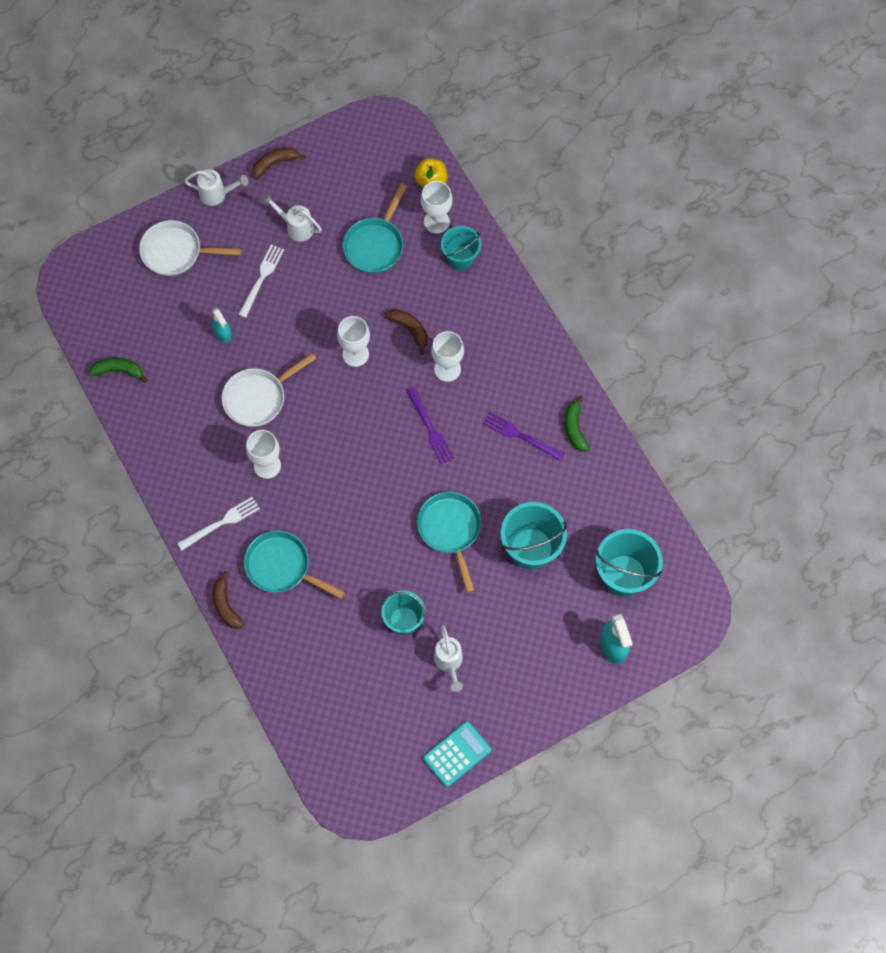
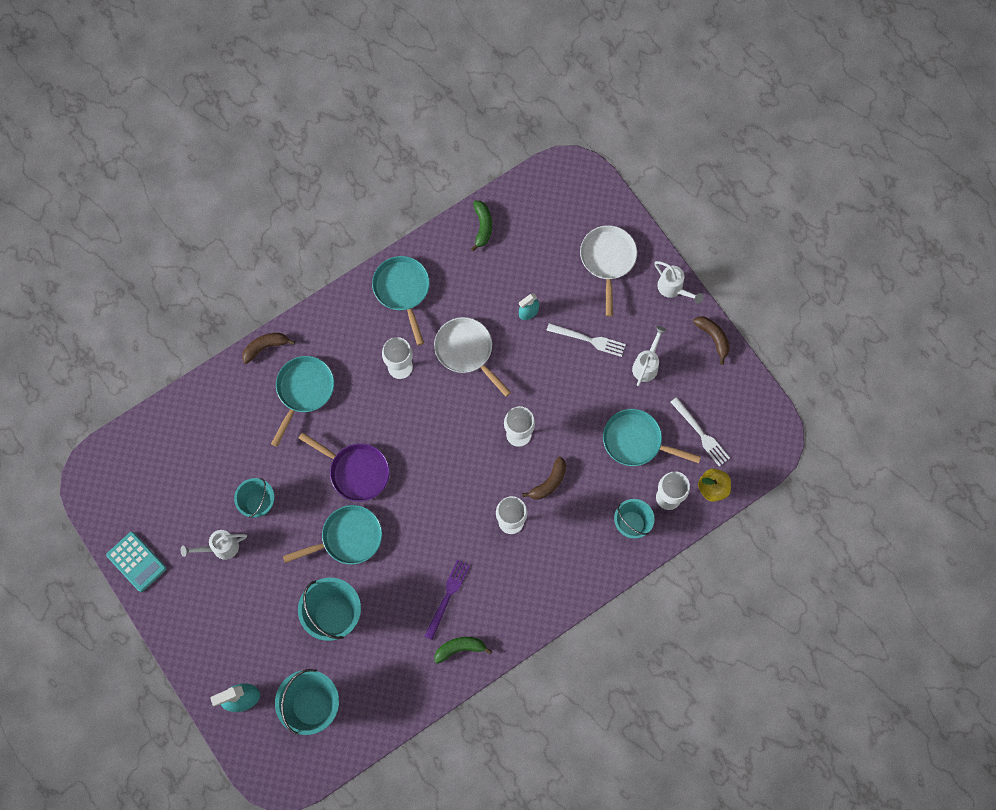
camera: 85 degrees right, 5 degrees up
white fork [177,497,260,550] -> white fork moved to [671,397,730,466]
white watering can [184,169,249,206] -> white watering can turned 45 degrees counterclockwise [654,261,703,304]
purple fork [406,387,454,464] -> none
none -> purple pan [299,432,390,502]
none -> turquoise pan [372,256,430,345]

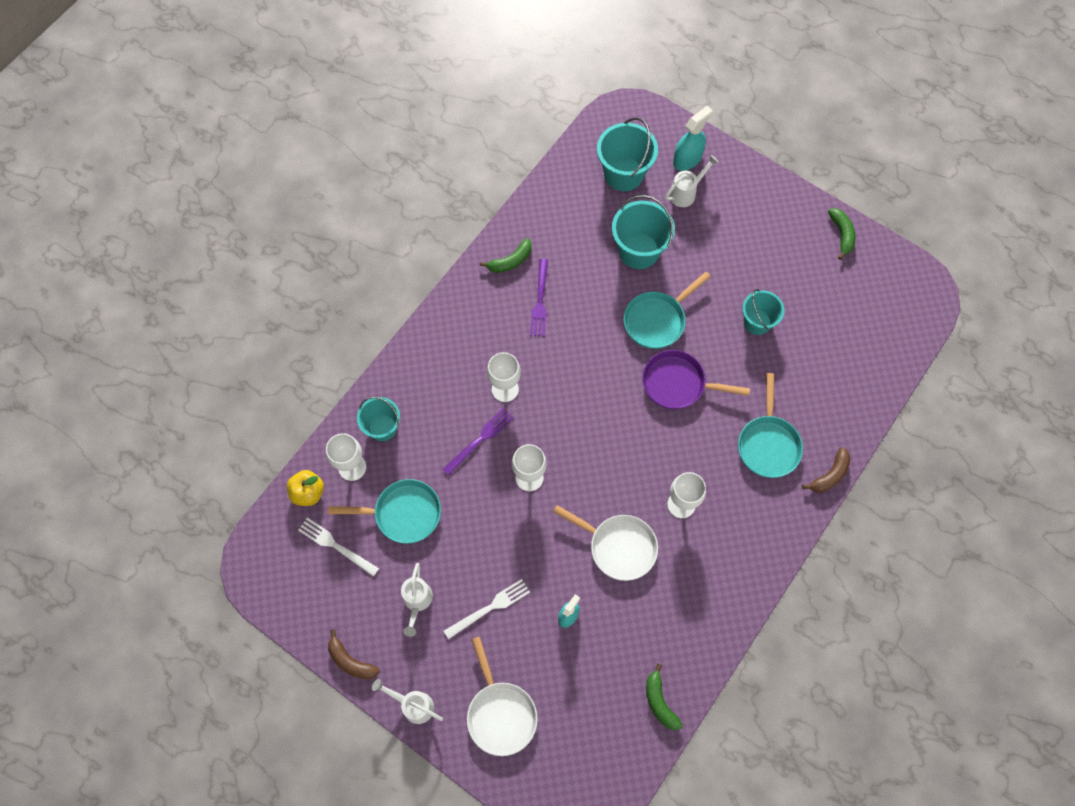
camera: 160 degrees right, 5 degrees down
turquoise calculator [106,532,167,592] -> green banana [828,208,856,260]
white watering can [181,530,247,560] -> white watering can moved to [665,155,719,207]
turquoise pan [372,256,430,345] -> none
brown banana [522,457,566,499] -> purple fork [442,408,514,476]
white fork [546,323,626,357] -> white fork turned 150 degrees clockwise [444,579,530,639]

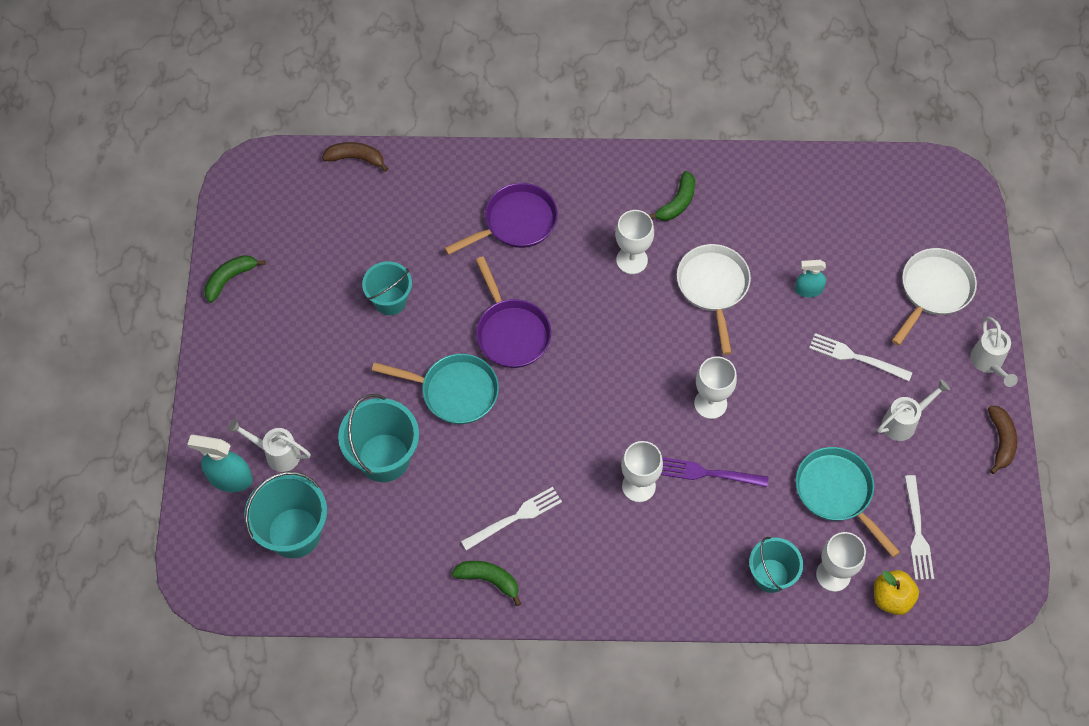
camera: 125 degrees left, 5 degrees down
purple fork [530,259,548,337] -> white fork [461,487,562,551]
green banana [646,663,683,730] -> green banana moved to [649,171,695,221]
turquoise pan [738,373,803,478] -> purple pan [444,183,558,255]
brown banana [802,447,851,493] -> brown banana moved to [322,142,388,172]

